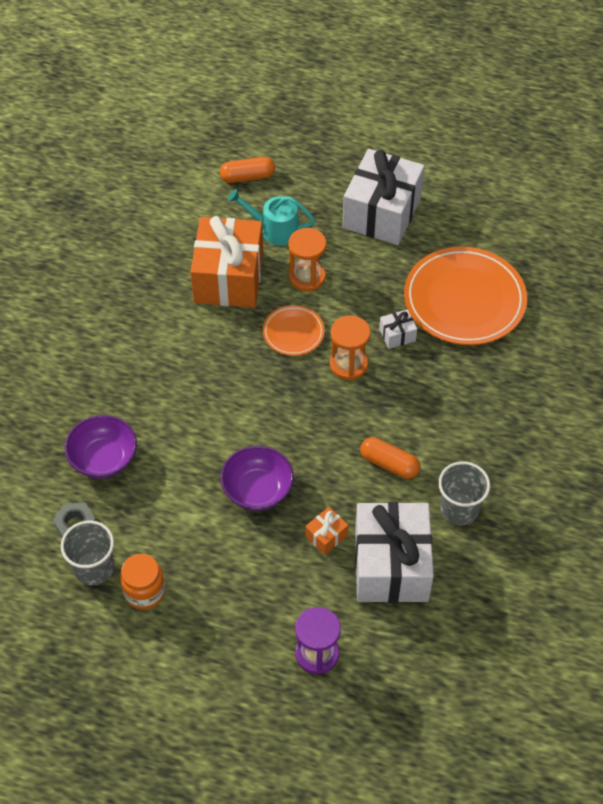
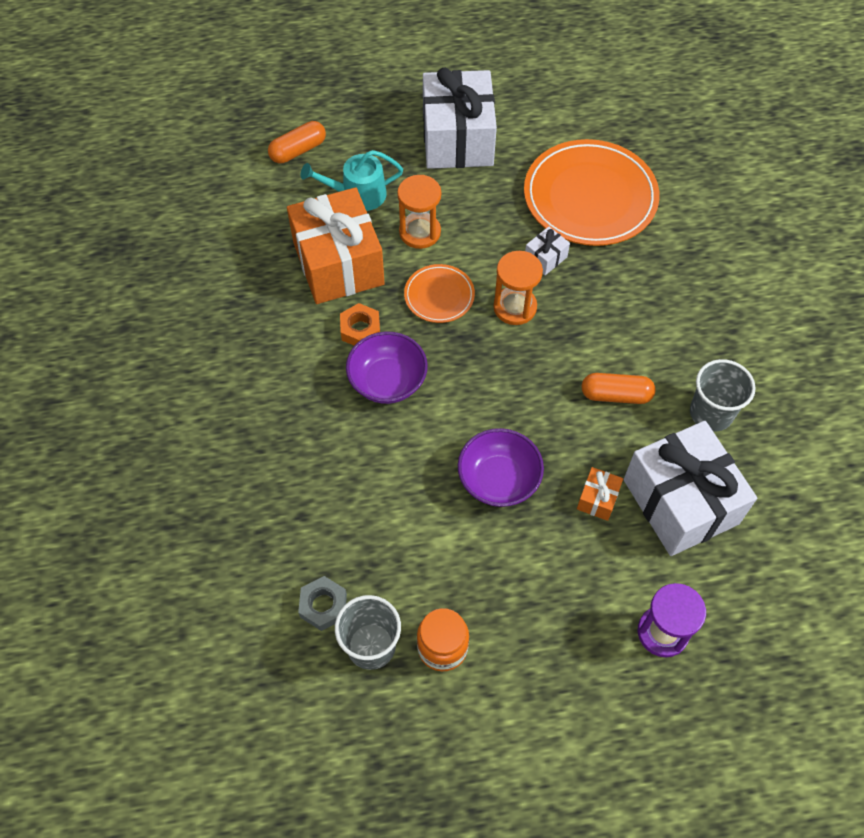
camera: 25 degrees left, 5 degrees up
purple bowl [65,415,137,479] -> purple bowl moved to [346,332,428,404]
none -> orange nut [340,303,380,346]

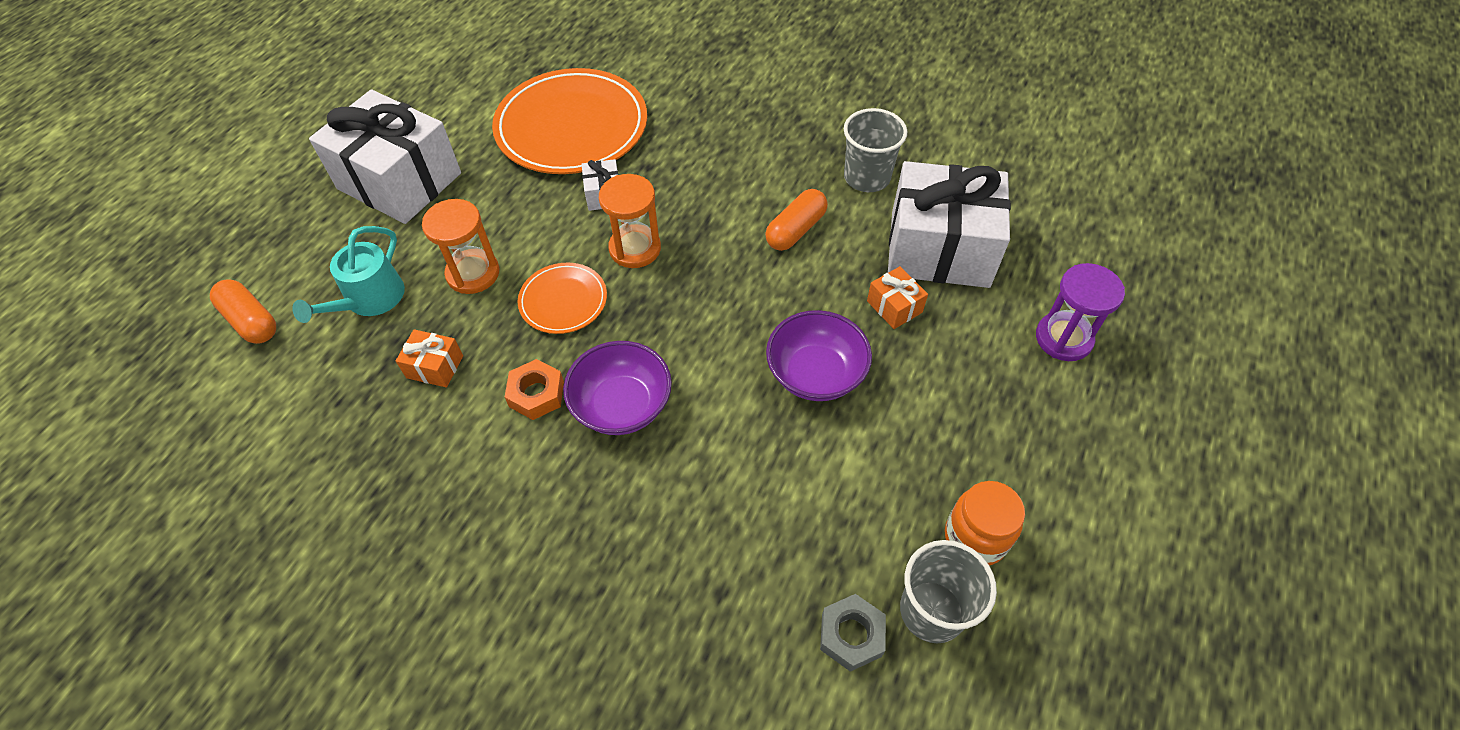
camera: 55 degrees left, 5 degrees down
orange capsule [268,121,326,163] -> orange capsule turned 45 degrees counterclockwise [210,279,276,344]
orange gift [287,187,385,304] -> orange gift [396,329,463,388], size x0.41

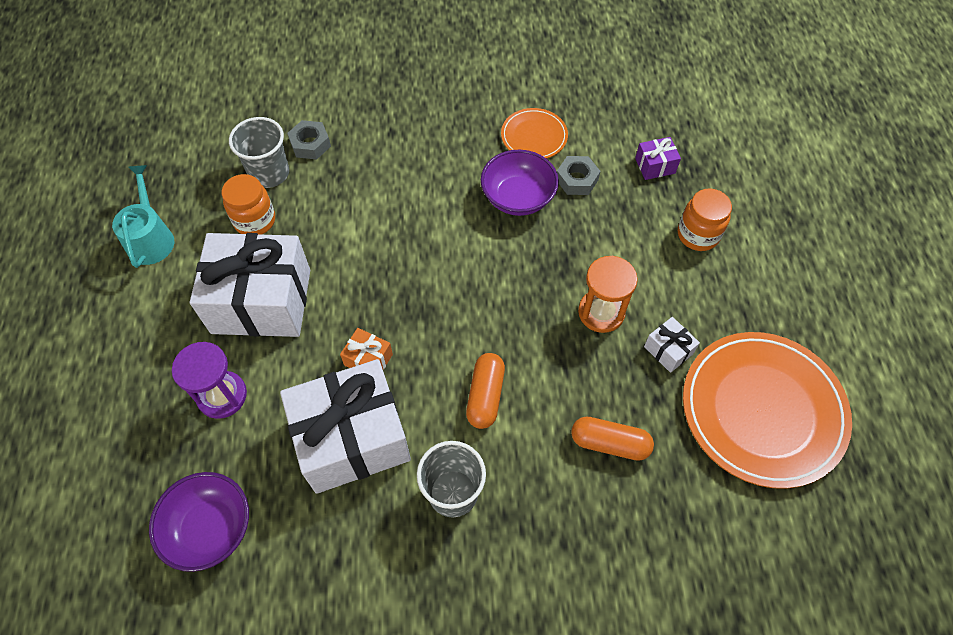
camera: 150 degrees right, 5 degrees up
orange capsule [210,279,276,344] -> orange capsule moved to [571,417,654,461]
turquoise watering can [292,226,405,323] -> turquoise watering can moved to [112,165,174,268]
white gift [309,89,461,224] -> white gift moved to [190,233,310,337]
orange gift [396,329,463,388] -> purple gift [635,137,681,180]
orange hourglass [422,199,499,294] -> orange jar [678,188,732,251]
orange nut [505,359,564,420] -> grey nut [557,156,600,195]
orange plate [518,263,607,334] -> orange plate moved to [501,108,568,159]
purple bowl [766,310,872,401] -> purple bowl moved to [149,472,249,572]

